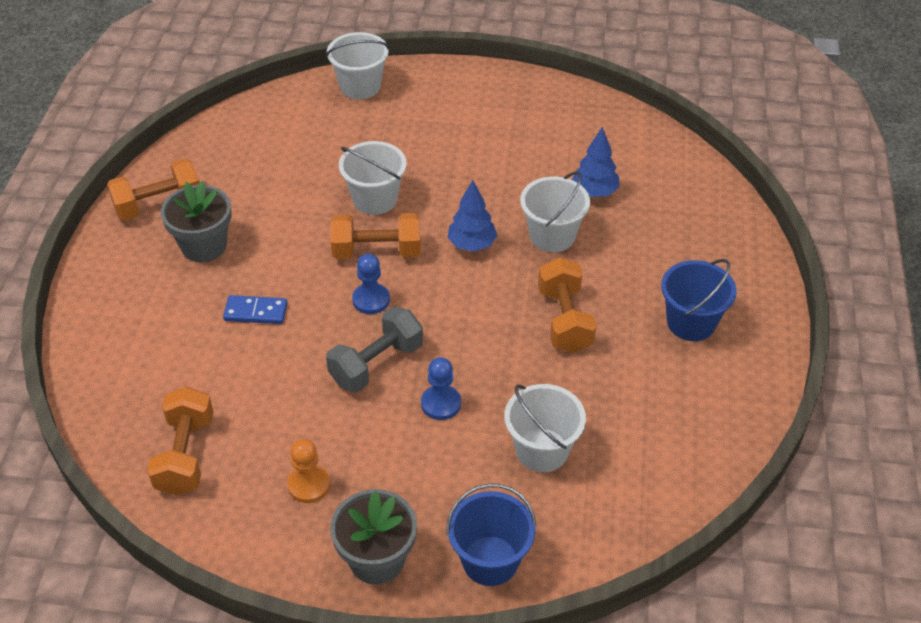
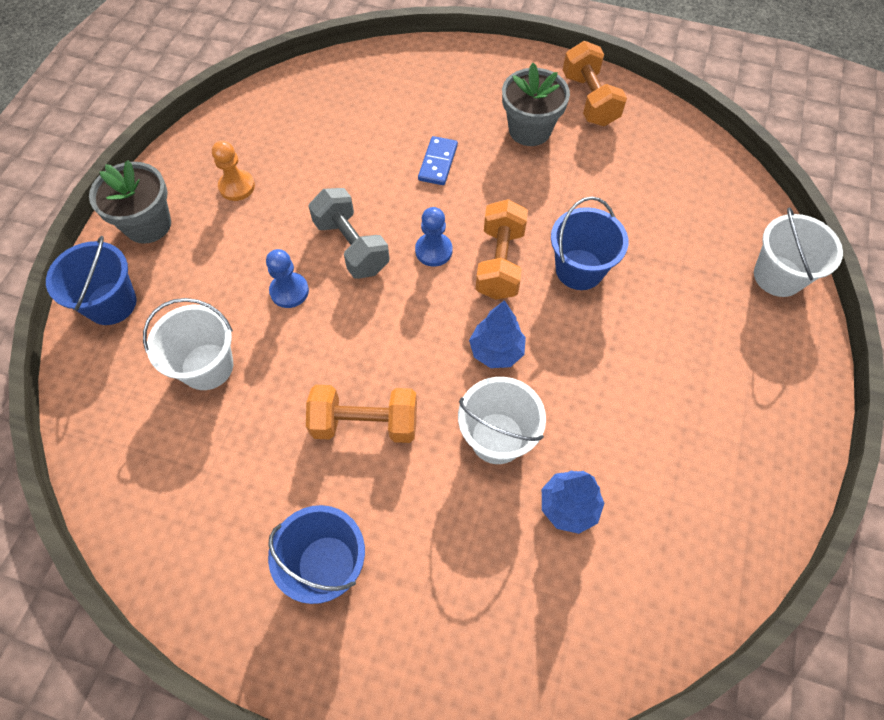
camera: 100 degrees right, 15 degrees up
orange dumbbell [147,386,214,496] -> none
white bucket [339,141,407,215] -> blue bucket [551,196,628,290]

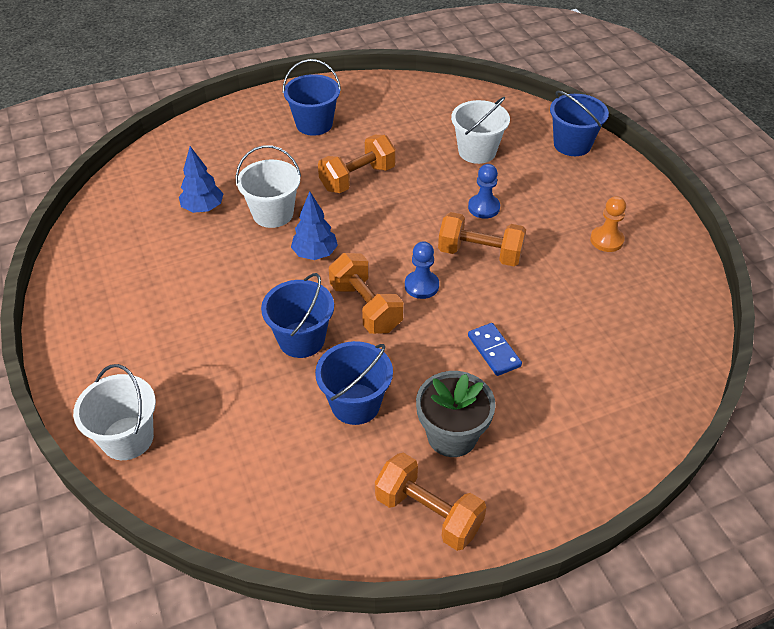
camera: 140 degrees right, 15 degrees down
grey flower pot [89,160,171,244] -> none
grey dumbbell [308,188,390,279] -> orange dumbbell [438,212,526,266]
none -> blue bucket [315,341,393,425]

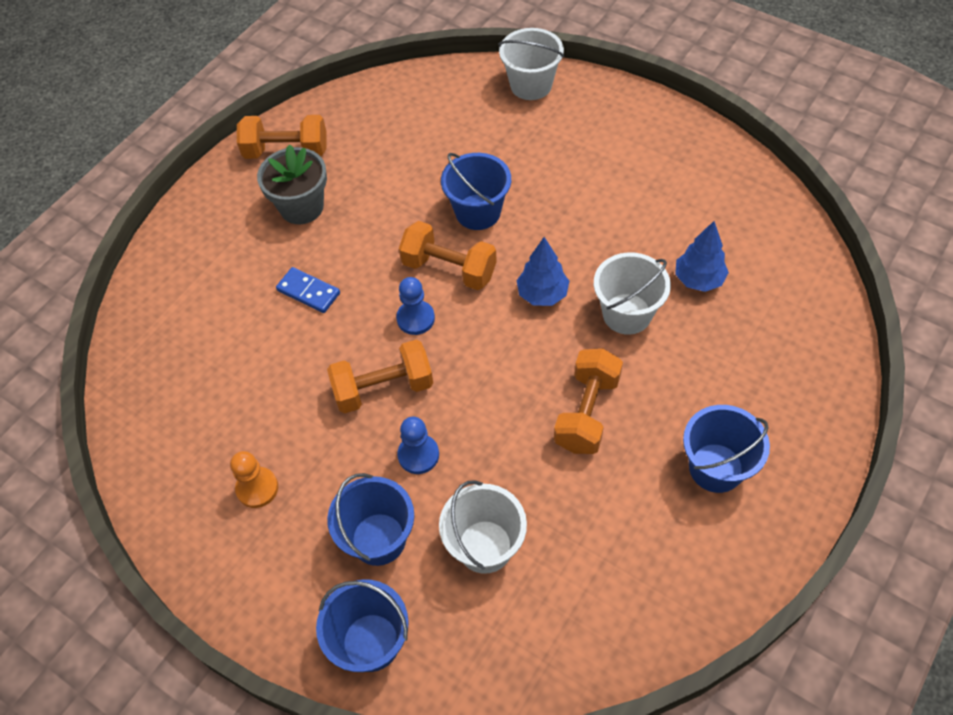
camera: 150 degrees right, 10 degrees up
blue bucket [315,341,393,425] -> blue bucket moved to [327,473,414,566]

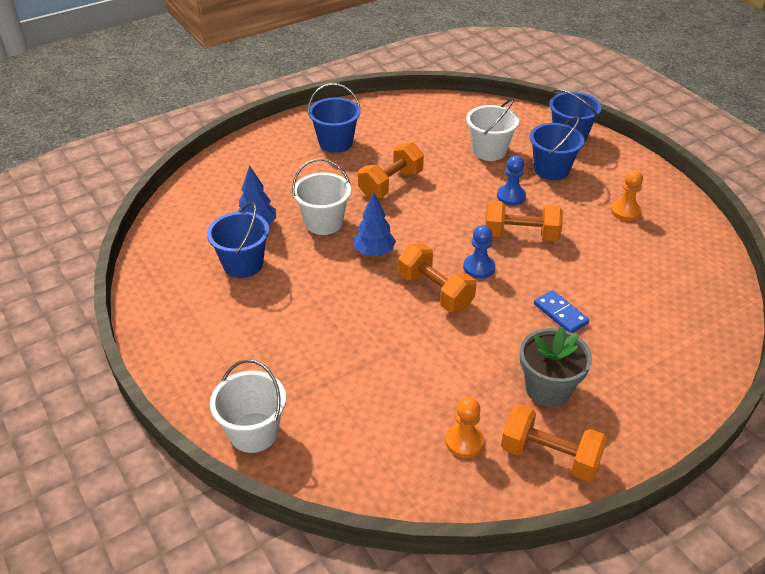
camera: 160 degrees left, 15 degrees down
blue bucket [441,153,511,230] -> blue bucket moved to [207,202,269,278]
none -> orange pawn [446,397,484,458]

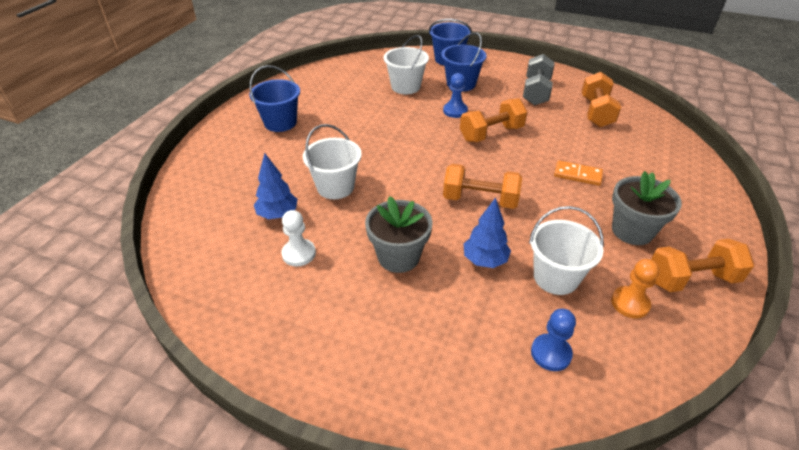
camera: 35 degrees left, 0 degrees up
blue bucket [207,202,269,278] -> white pawn [281,210,316,266]
white bucket [210,359,286,453] -> white bucket moved to [529,206,604,295]
blue tree [353,192,396,256] -> blue tree moved to [463,198,511,268]
orange dumbbell [358,142,424,198] -> orange dumbbell moved to [582,72,621,127]
blue pawn [463,225,495,279] -> blue pawn moved to [531,309,576,371]
blue domino [534,290,589,333] -> orange domino [554,160,603,186]
orange pawn [611,170,643,221] -> grey dumbbell [523,54,555,105]
none -> grey flower pot [365,196,433,273]

